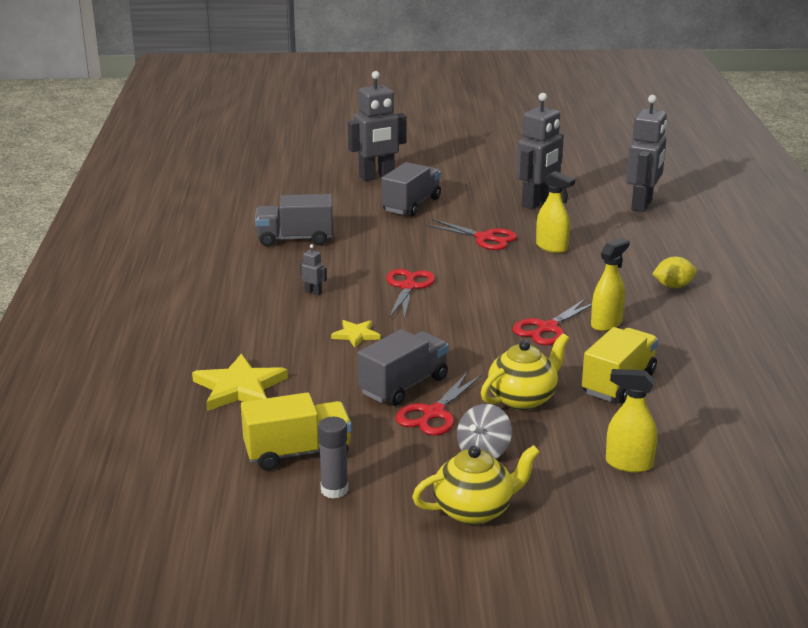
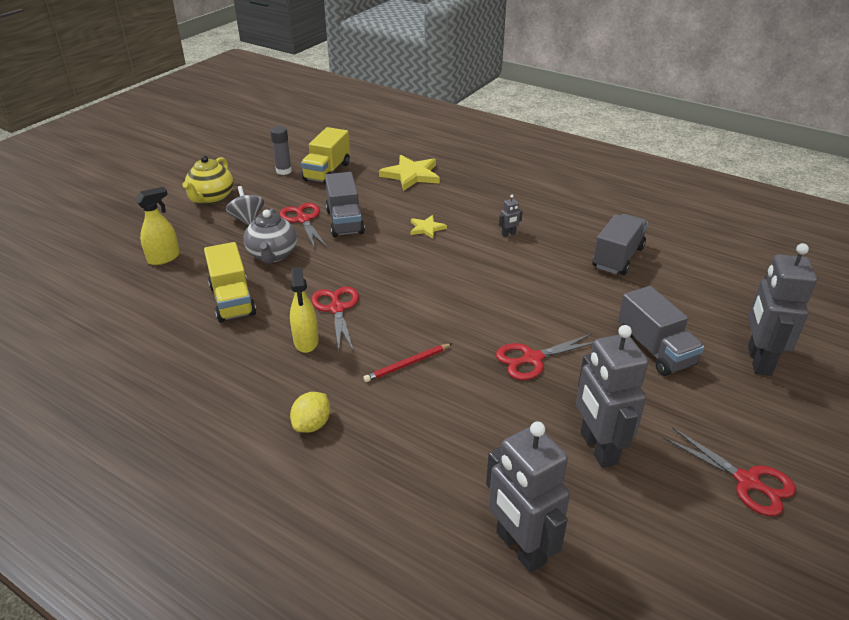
camera: 125 degrees right, 10 degrees up
red scissors [386,269,435,319] -> red scissors moved to [663,427,796,516]
yellow teapot [481,333,569,410] -> grey teapot [244,208,297,263]
yellow spray bottle [536,171,575,253] -> none
none -> red pencil [363,344,452,382]

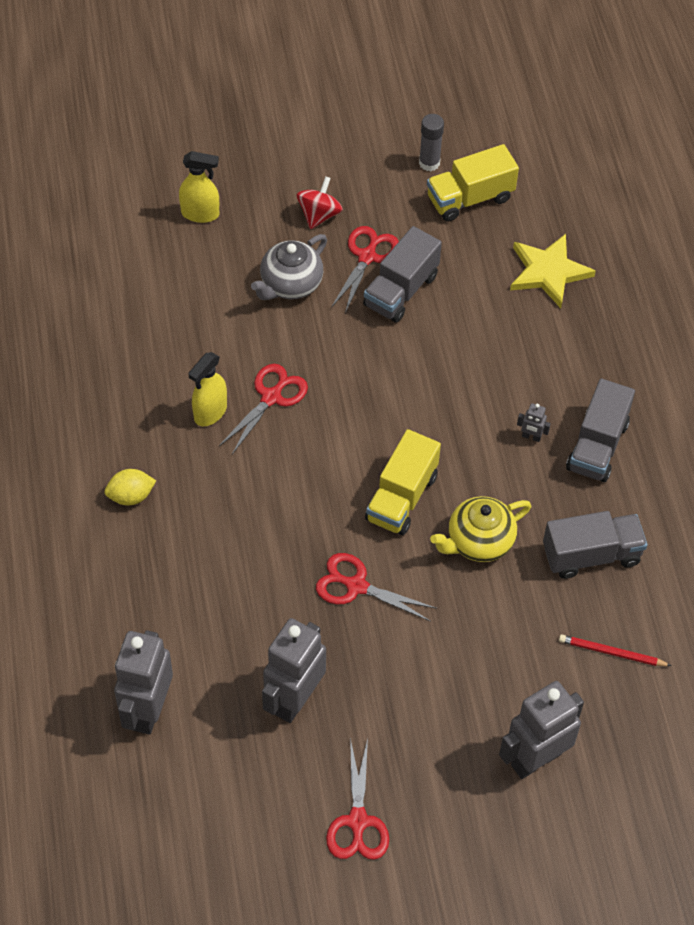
camera: 45 degrees right, 20 degrees up
yellow teapot [182,156,233,204] -> yellow teapot moved to [430,496,531,562]
yellow truck [204,242,256,322] -> yellow truck moved to [365,429,441,535]
grey spinning top [226,186,264,226] -> red spinning top [297,176,343,229]
red pencil [363,344,452,382] -> red pencil moved to [559,634,672,666]
yellow star [410,215,447,239] -> none
grey truck [618,286,704,376] -> grey truck moved to [566,378,635,482]

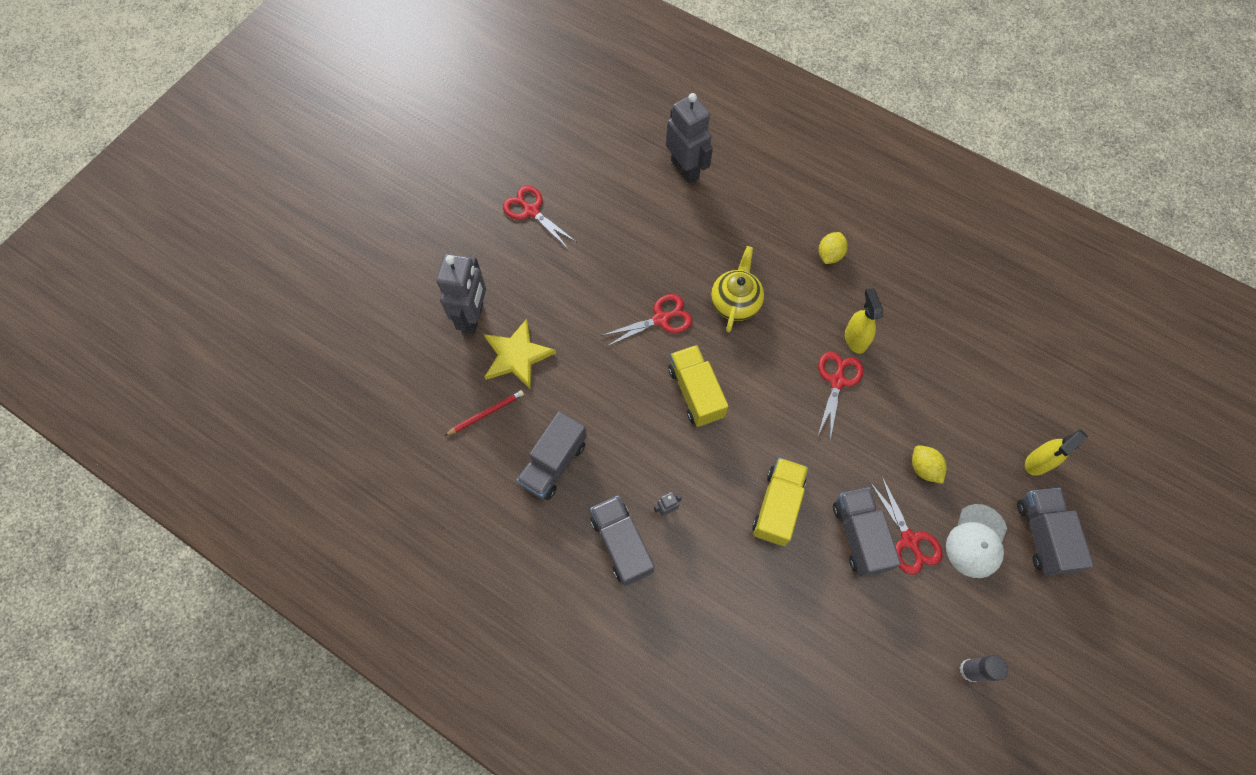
camera: 135 degrees right, 10 degrees up
red scissors [219,364,308,454] -> red scissors turned 150 degrees counterclockwise [817,352,863,440]
grey teapot [251,234,327,300] -> yellow lemon [912,445,947,484]
grey robot [262,618,326,723] -> none
red spinning top [297,176,343,229] -> white cap [946,504,1007,578]
yellow truck [427,144,519,222] -> yellow truck moved to [752,458,808,546]
yellow teapot [430,496,531,562] -> yellow teapot moved to [711,246,764,332]
yellow star [510,234,596,308] -> yellow star moved to [484,319,556,390]
none -> grey truck [1017,488,1094,576]

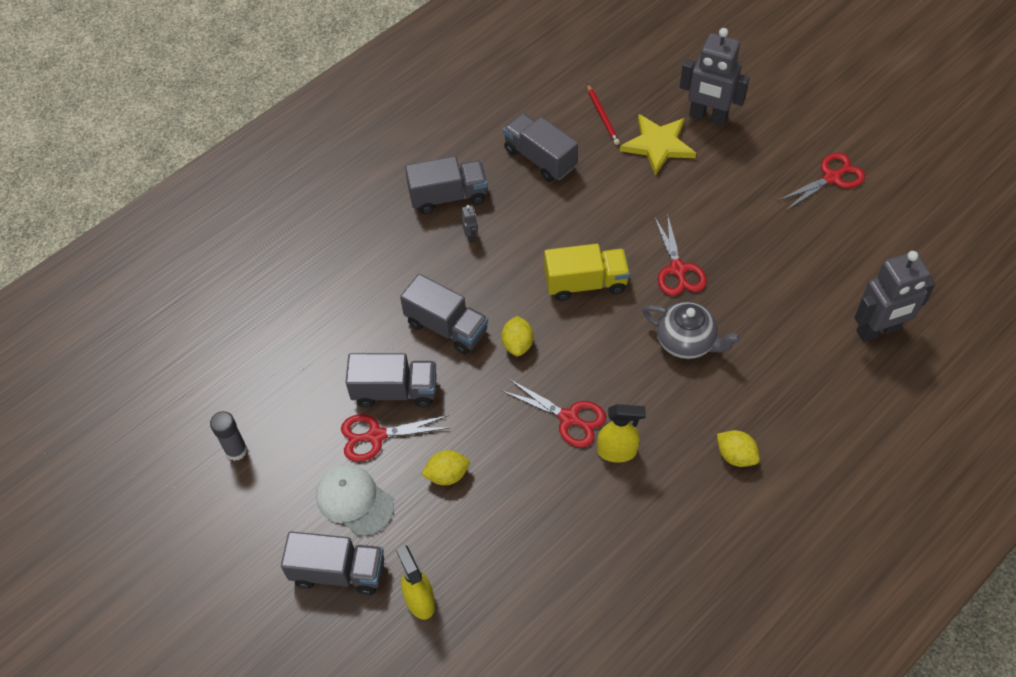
camera: 105 degrees right, 10 degrees down
yellow teapot [711,246,764,332] -> grey teapot [642,302,741,359]
yellow truck [752,458,808,546] -> grey truck [400,274,488,355]
none -> yellow lemon [501,316,534,356]

